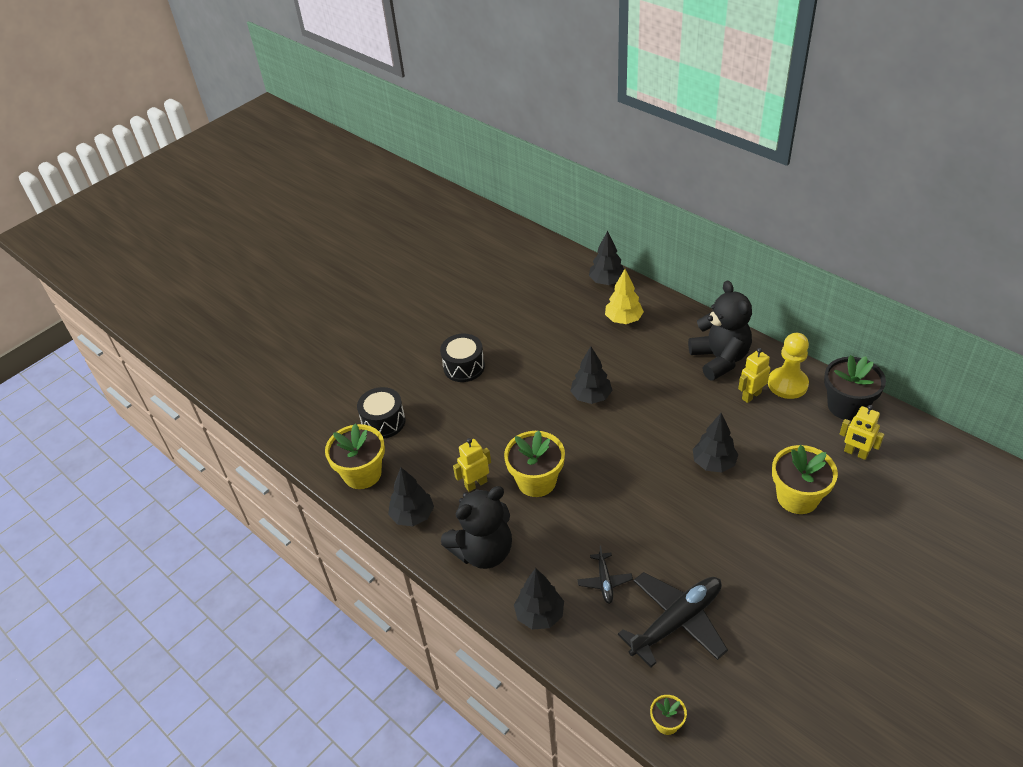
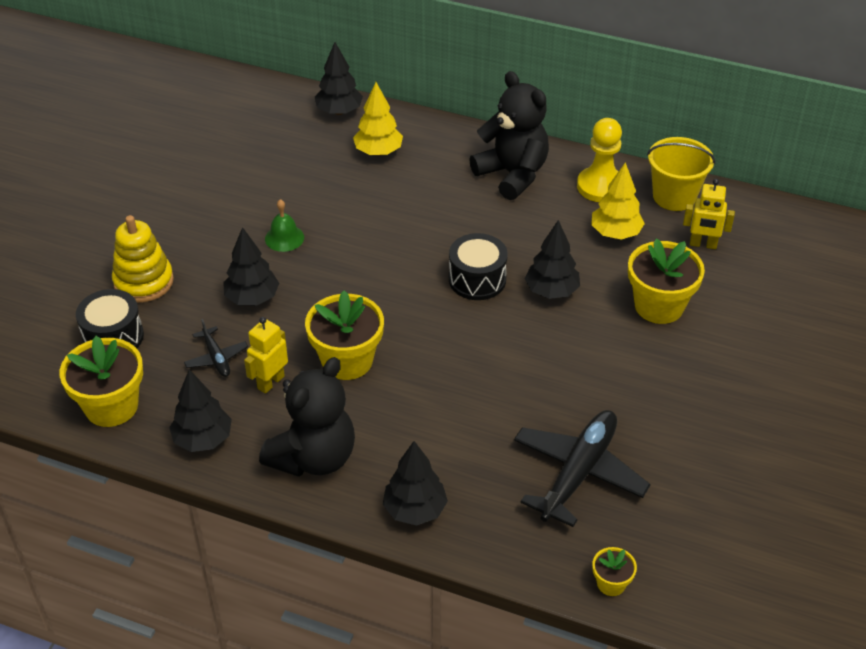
camera: 25 degrees left, 0 degrees up
black drum [440,333,485,382] -> black drum moved to [449,233,508,300]
black tree [570,346,613,404] -> black tree moved to [223,227,279,305]
black plane [577,546,633,604] -> black plane moved to [184,319,248,377]
yellow robot [738,348,770,403] -> none
black flower pot [824,355,886,420] -> yellow bucket [647,137,715,211]
none -> yellow stacking toy [112,215,174,302]
none -> green bell [265,199,304,252]
none -> yellow tree [591,162,645,240]

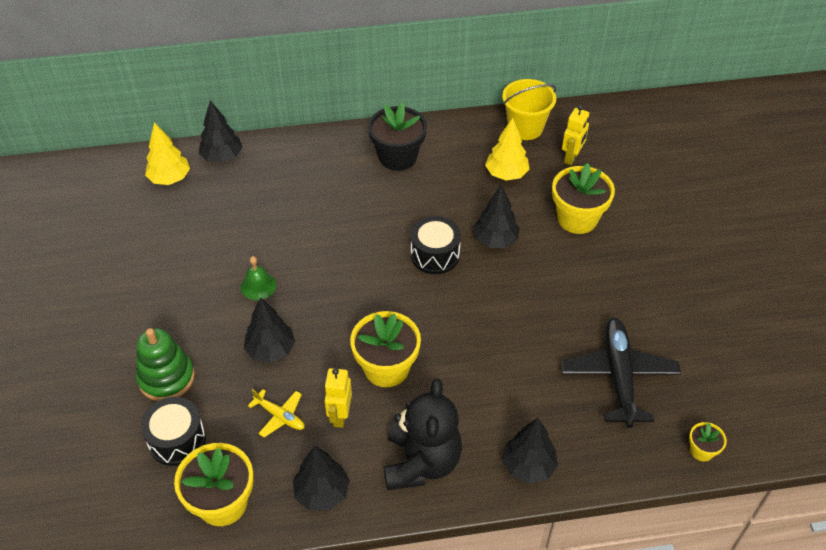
camera: 30 degrees left, 5 degrees up
yellow stacking toy [112,215,174,302] -> green stacking toy [136,328,195,401]
black plane [184,319,248,377] -> yellow plane [248,389,304,437]
yellow tree [353,82,403,156] -> yellow tree moved to [145,122,190,185]
black teddy bear [469,71,549,200] -> black flower pot [368,103,427,171]
yellow pawn [577,118,622,202] -> none
yellow robot [683,179,735,249] -> yellow robot turned 45 degrees counterclockwise [562,105,589,165]

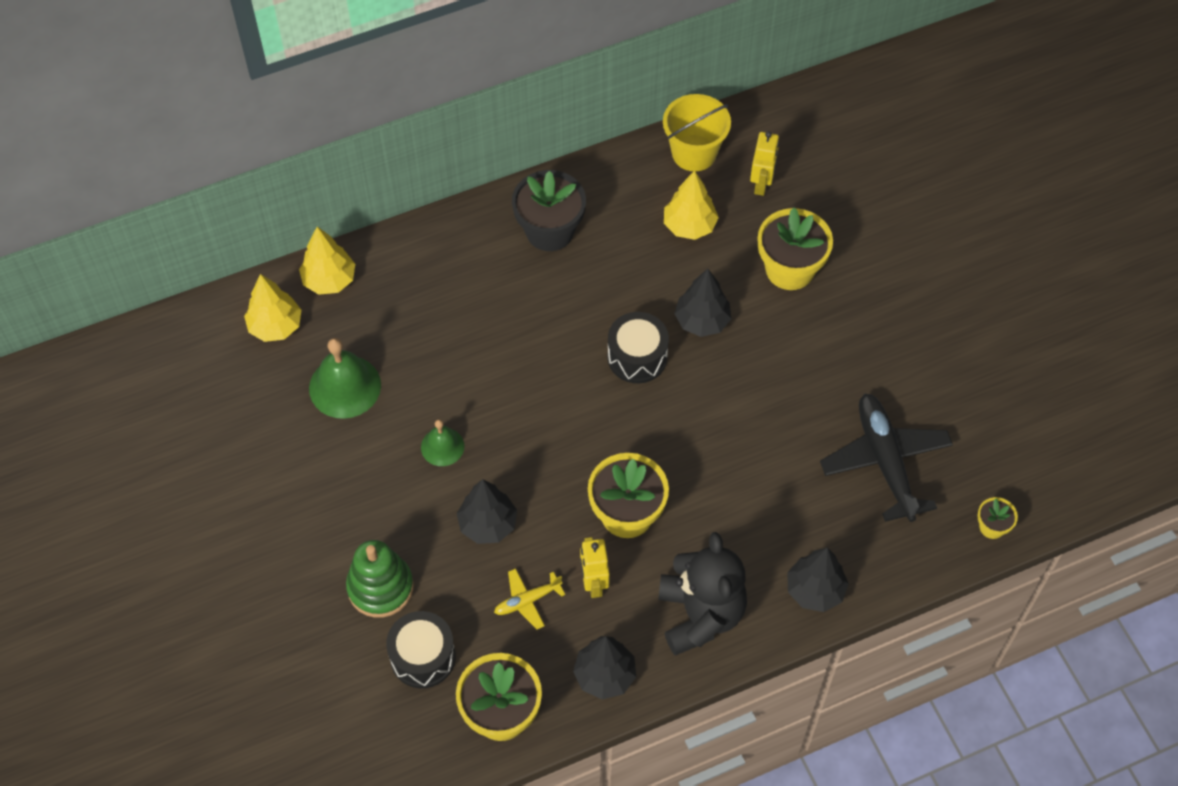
camera: 15 degrees left, 10 degrees up
black tree [199,100,242,163] -> yellow tree [299,227,355,295]
yellow plane [248,389,304,437] -> yellow plane turned 135 degrees clockwise [494,568,565,629]
none -> green bell [309,338,381,419]

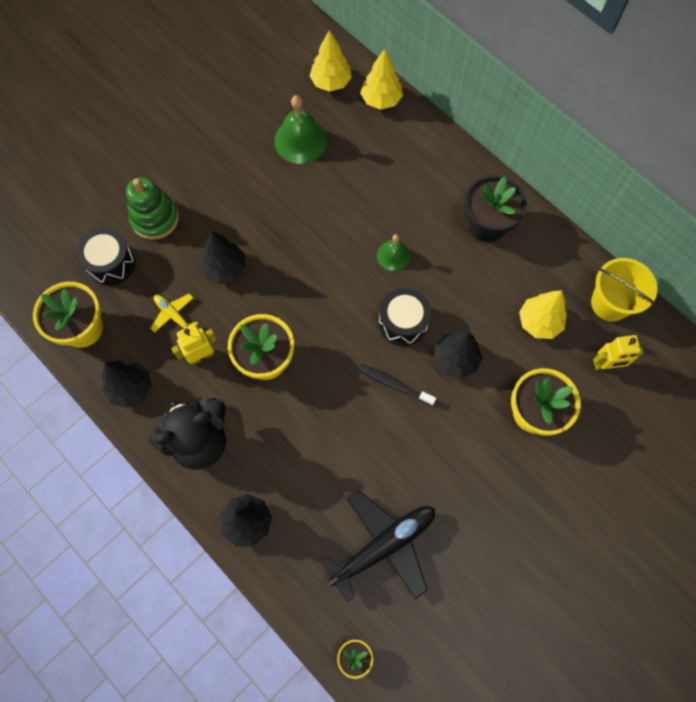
camera: 70 degrees right, 10 degrees up
green bell [421,419,464,466] -> green bell moved to [377,234,410,271]
none -> black toothbrush [358,364,436,406]

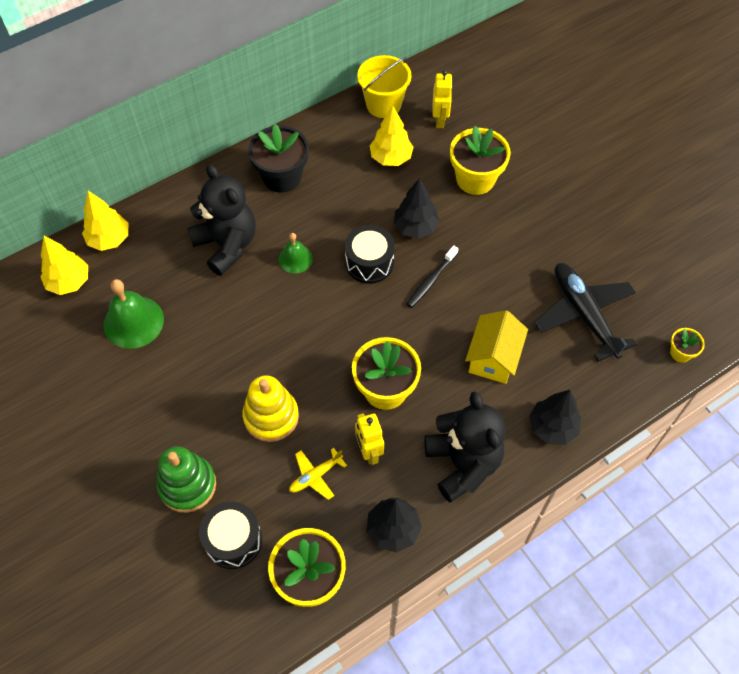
camera: 80 degrees left, 10 degrees down
black tree [200,231,245,284] -> yellow stacking toy [243,375,299,442]
none -> black teddy bear [187,164,256,276]
none -> yellow house [465,310,528,384]

